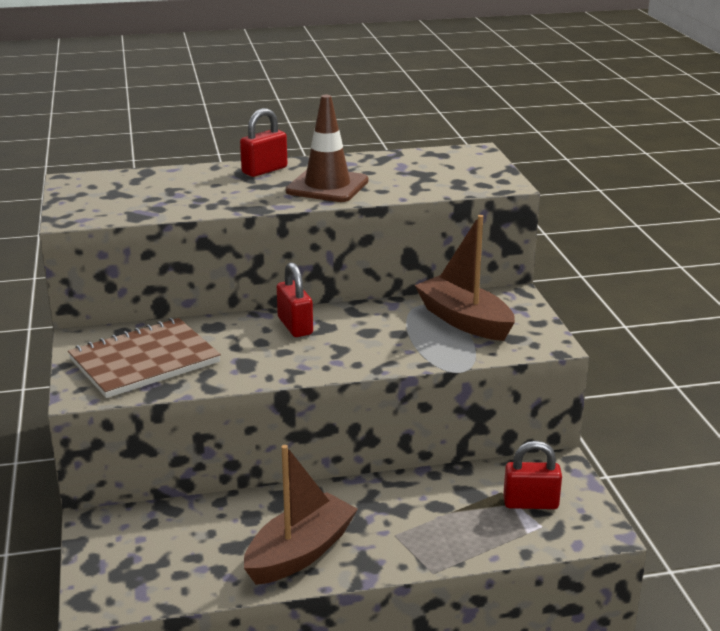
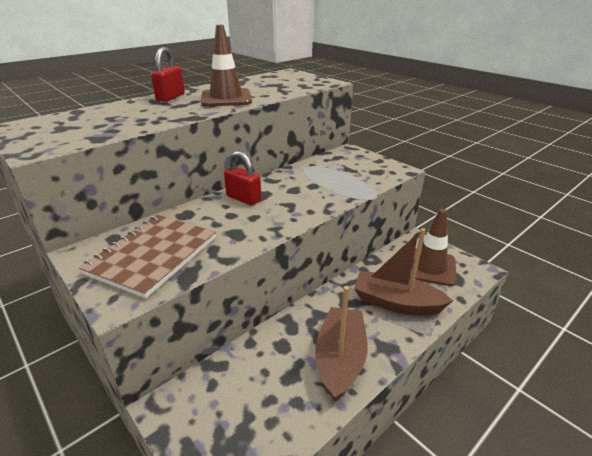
camera: 30 degrees left, 5 degrees up
brown boat [415,215,515,341] -> brown boat moved to [354,228,453,316]
red padlock [503,441,562,509] -> brown traffic cone [410,209,457,286]

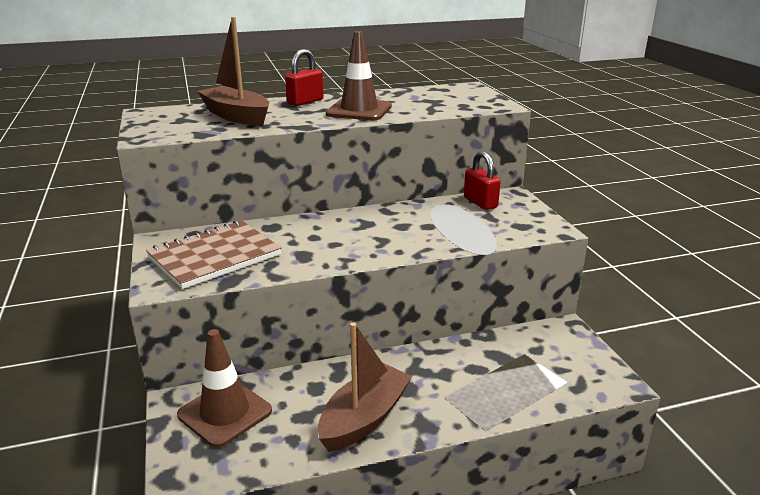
camera: 25 degrees right, 5 degrees down
red padlock [224,151,261,206] -> red padlock moved to [464,151,501,210]
brown boat [354,228,453,316] -> brown boat moved to [197,17,269,126]
brown traffic cone [410,209,457,286] -> brown traffic cone moved to [177,329,272,448]

